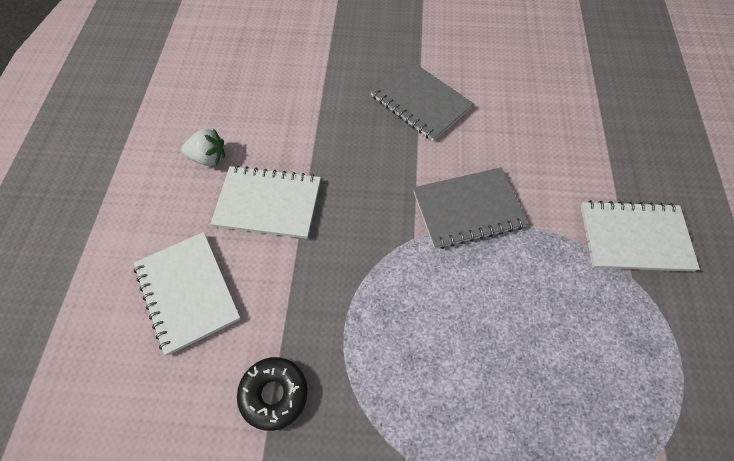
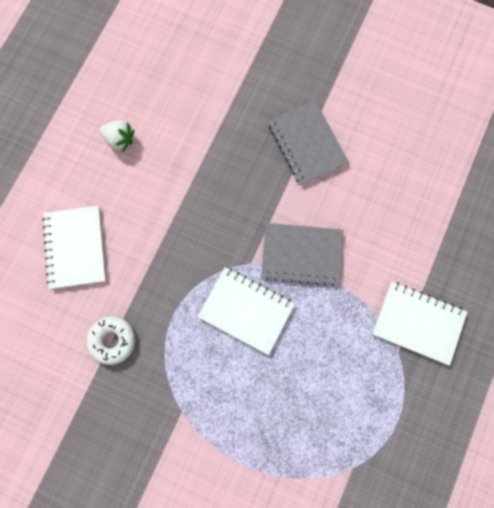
camera: 20 degrees right, 15 degrees up
white notebook [211,165,321,239] -> white notebook moved to [197,267,295,355]
black donut [237,357,308,431] -> white donut [86,316,135,365]

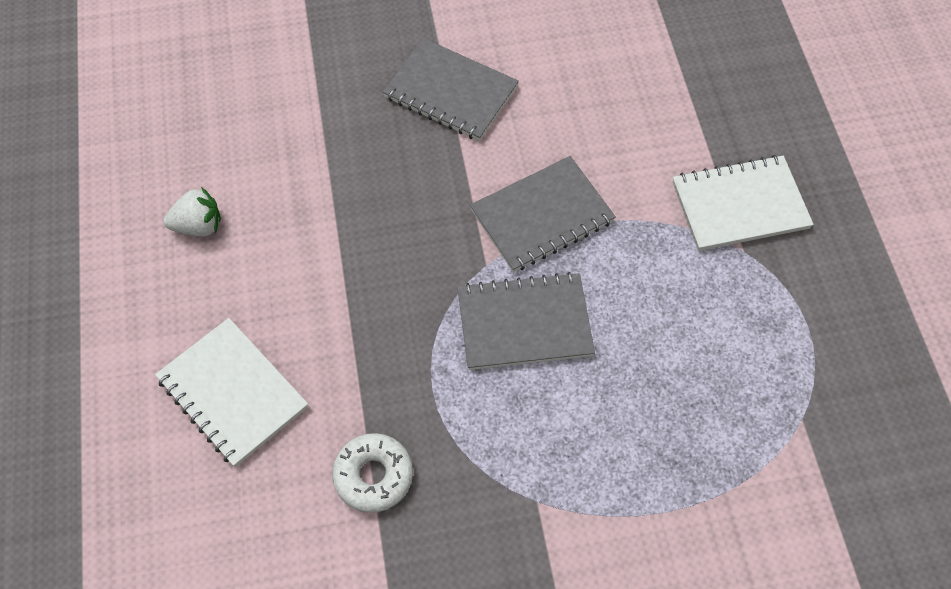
camera: 35 degrees left, 15 degrees down
white notebook [197,267,295,355] -> grey notebook [457,272,595,370]

